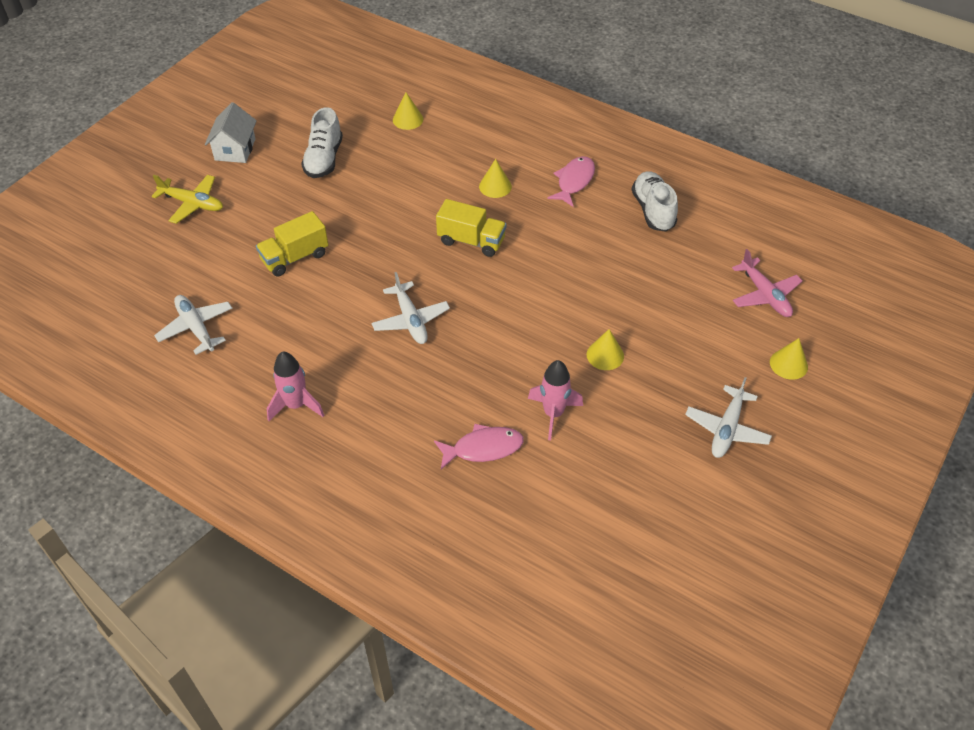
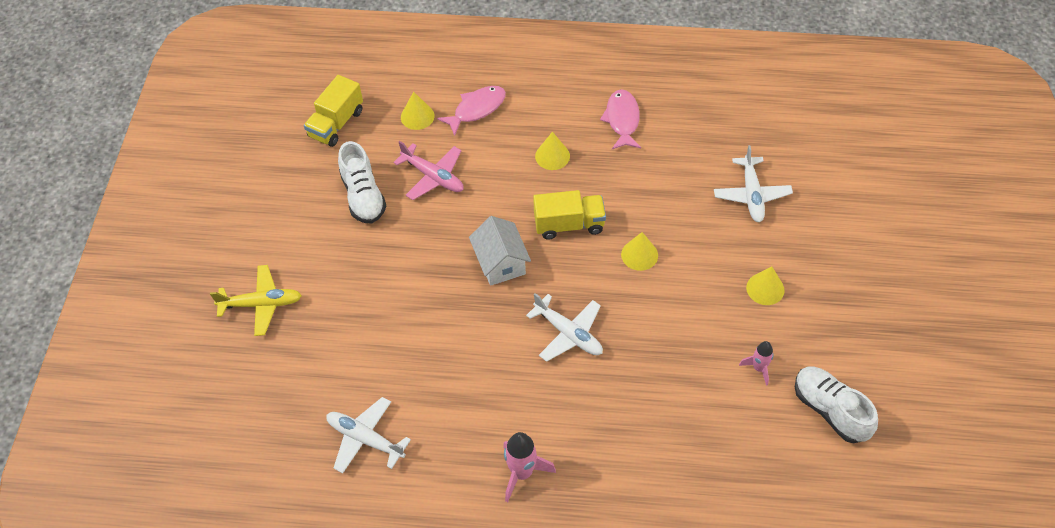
camera: 25 degrees left, 5 degrees up
white house [205,102,257,163] -> white house moved to [469,216,531,286]
yellow truck [256,211,328,276] -> yellow truck moved to [304,75,363,147]
pink fish [434,424,524,469] -> pink fish moved to [437,86,506,136]
pink rocket [528,360,583,440] -> pink rocket [739,341,774,386], size x0.62
white shoe [632,171,678,232] -> white shoe moved to [795,367,878,443]
white plane [685,377,772,458] -> white plane moved to [714,145,793,222]
pink plane [732,249,802,317] -> pink plane moved to [393,141,464,200]
yellow cone [770,338,808,380] -> yellow cone moved to [621,232,658,271]

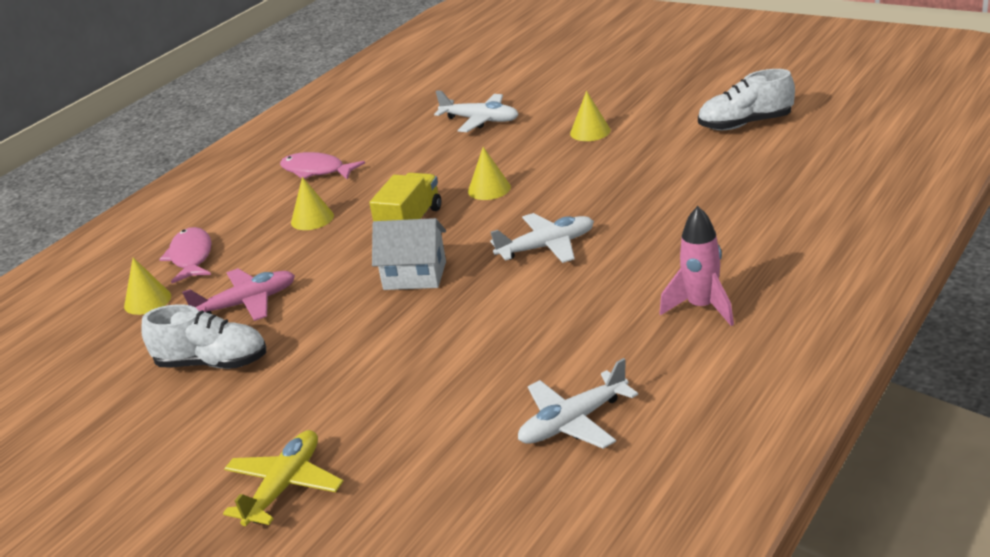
camera: 60 degrees left, 25 degrees down
yellow truck [304,75,363,147] -> none
pink rocket [739,341,774,386] -> none

